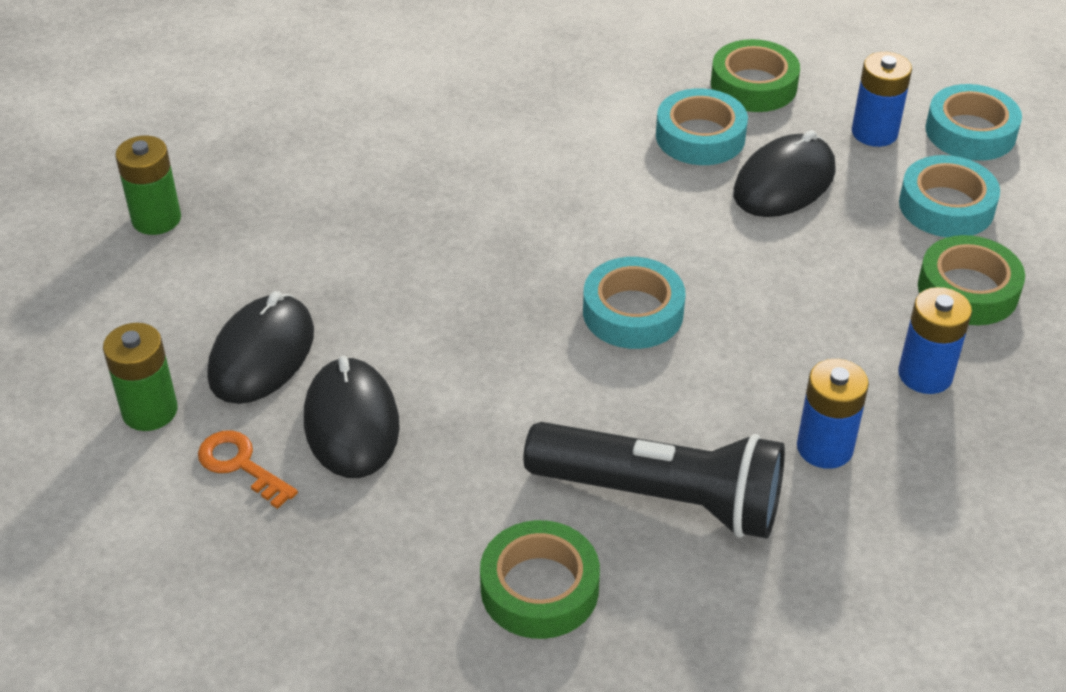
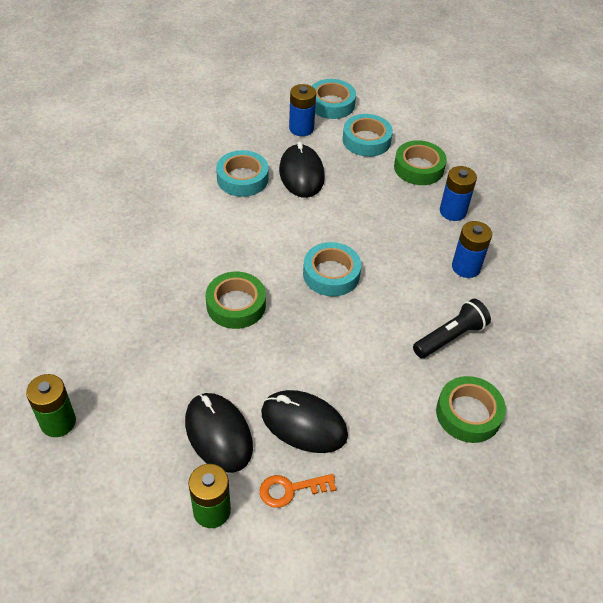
camera: 55 degrees left, 5 degrees up
black flashlight [524,422,785,539] -> black flashlight [413,299,491,358], size x0.60
green tape [711,39,800,112] -> green tape moved to [206,272,266,329]

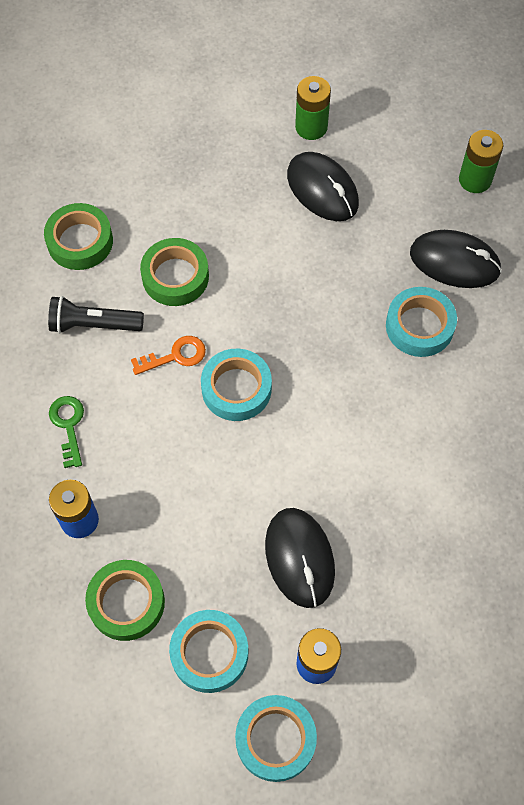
camera: 175 degrees right, 15 degrees up
green tape [206,272,266,329] -> green tape moved to [140,238,209,306]
turquoise tape [216,150,269,197] -> turquoise tape moved to [386,287,457,357]
orange key [260,474,336,508] -> orange key moved to [131,336,206,375]
black mouse [261,390,348,453] -> black mouse moved to [410,230,502,288]
black flashlight [413,299,491,358] -> black flashlight turned 45 degrees clockwise [48,296,144,334]
blue battery [452,221,492,278] -> green key [49,396,84,468]

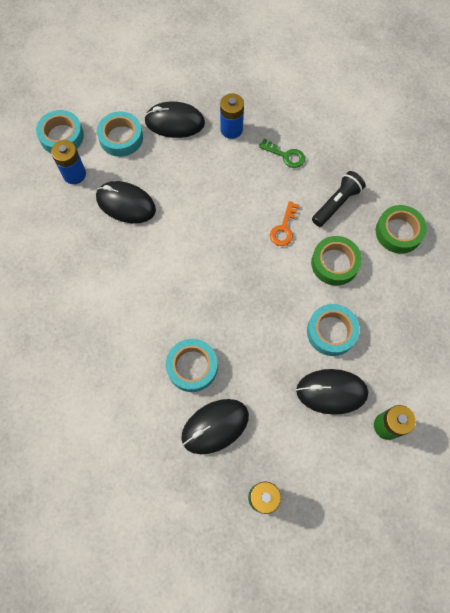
camera: 130 degrees right, 5 degrees up
green tape [85,560,165,641] -> black mouse [144,101,205,138]
turquoise tape [201,349,272,421] -> turquoise tape moved to [307,304,360,356]

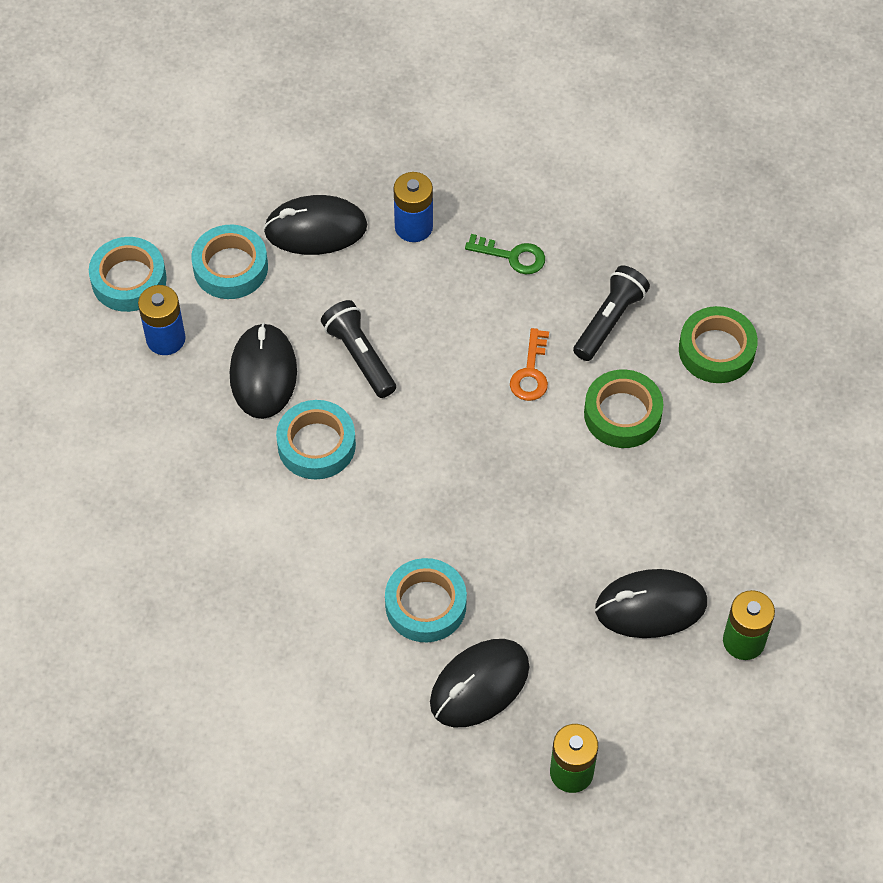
camera: 10 degrees left, 10 degrees down
black mouse [96,181,156,223] -> black mouse turned 75 degrees clockwise [230,322,297,419]
turquoise tape [307,304,360,356] -> turquoise tape moved to [276,400,356,480]
none -> black flashlight [321,300,396,398]

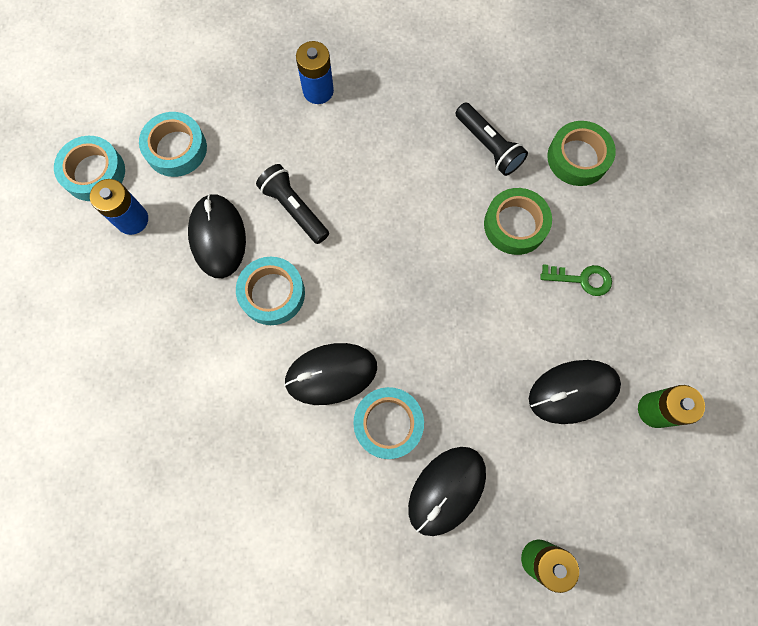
camera: 10 degrees left, 15 degrees up
black mouse [263,195,367,255] -> black mouse moved to [284,343,377,405]
green key [465,234,545,274] -> green key moved to [541,264,612,296]
orange key [510,328,549,401] -> none
black flashlight [573,265,650,361] -> black flashlight turned 120 degrees clockwise [455,102,528,176]

